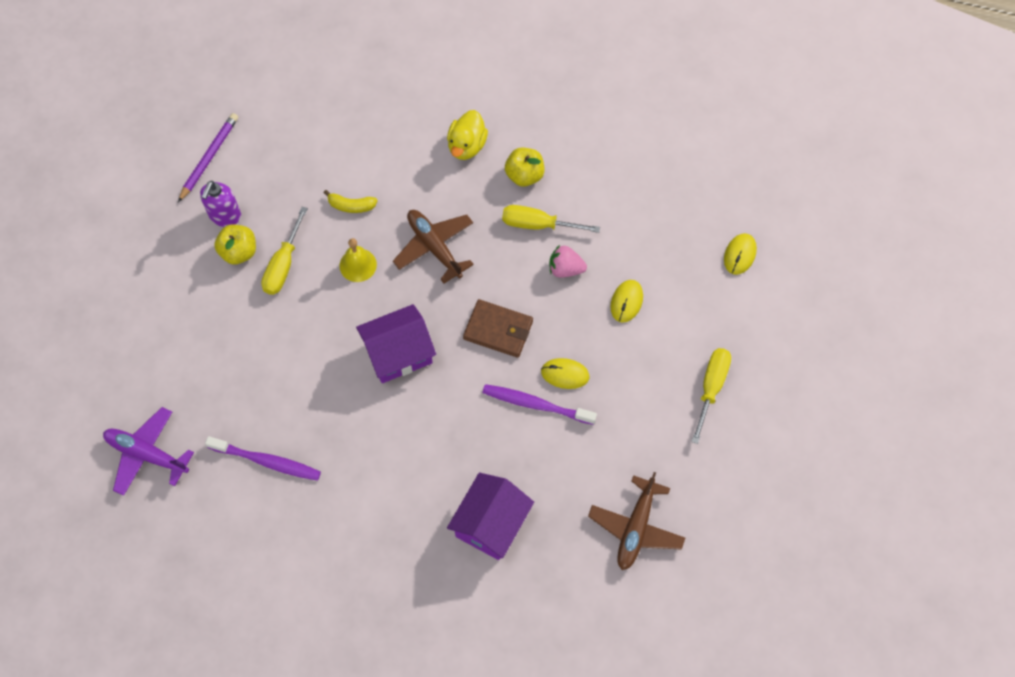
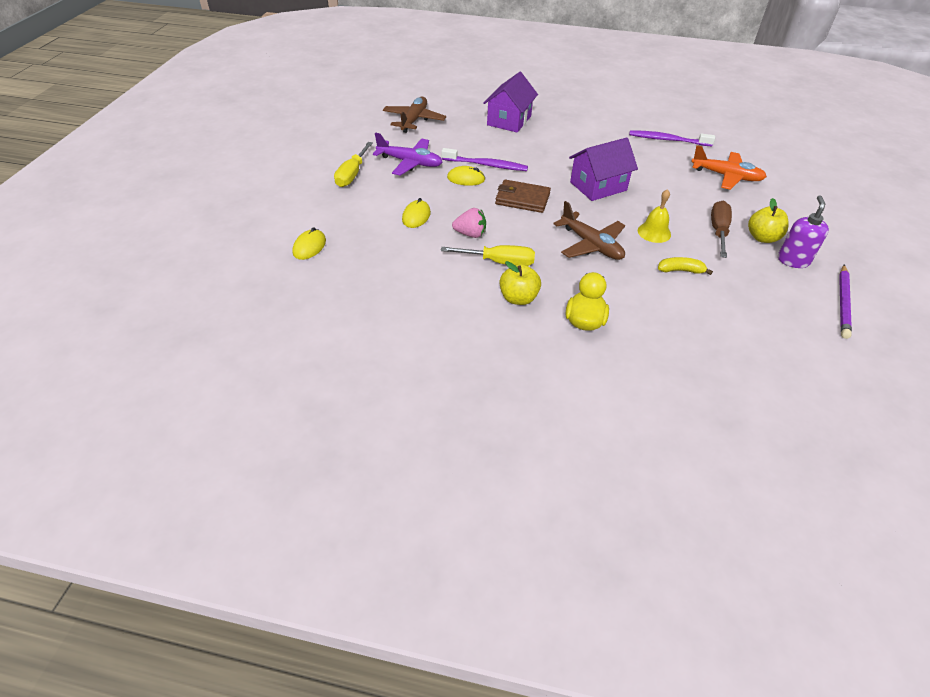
camera: 175 degrees right, 20 degrees down
purple plane [103,407,194,496] -> purple plane moved to [373,132,442,176]
yellow screwdriver [261,207,308,295] -> brown screwdriver [711,200,732,258]
none -> orange plane [691,145,767,190]

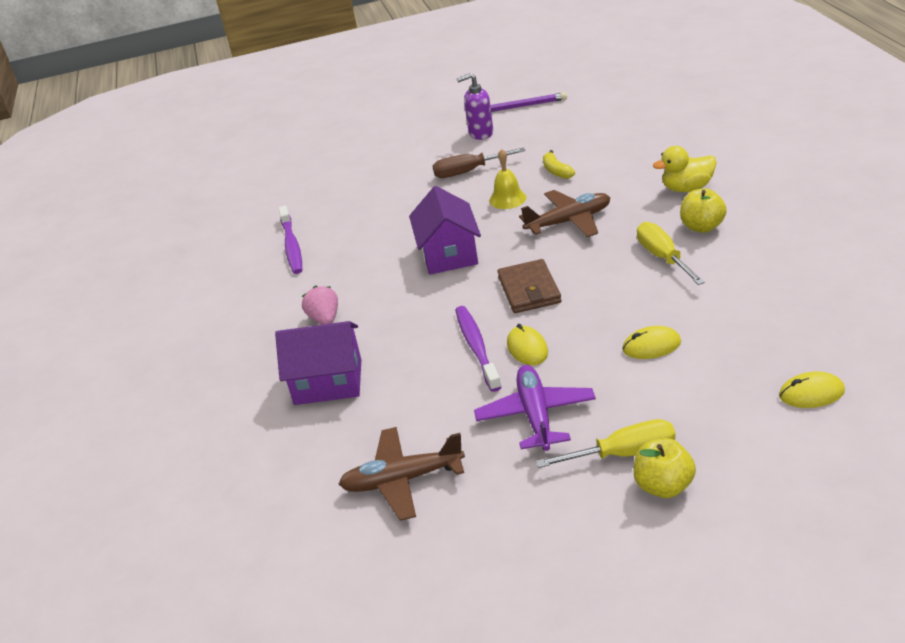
camera: 110 degrees left, 10 degrees down
pink strawberry [452,208,486,238] -> pink strawberry moved to [302,286,338,325]
brown plane [553,201,625,260] -> brown plane turned 45 degrees clockwise [519,190,610,237]
purple house [569,137,638,201] -> purple house turned 45 degrees clockwise [409,186,481,274]
orange plane [691,145,767,190] -> none
yellow apple [748,198,789,243] -> yellow apple moved to [633,438,696,498]

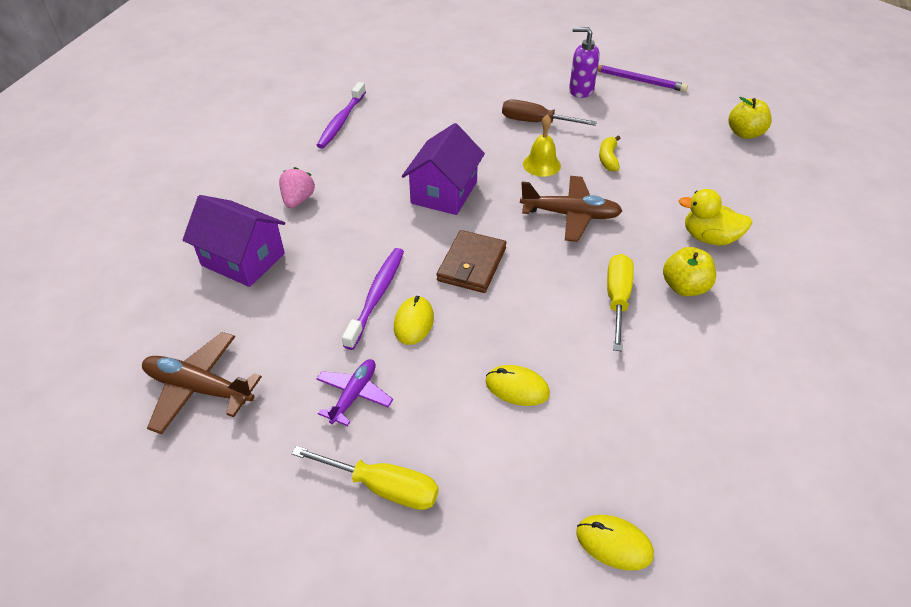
camera: 25 degrees right, 10 degrees up
purple plane [474,365,596,451] -> purple plane [316,359,393,426], size x0.65
yellow apple [633,438,696,498] -> yellow apple moved to [728,97,772,139]

